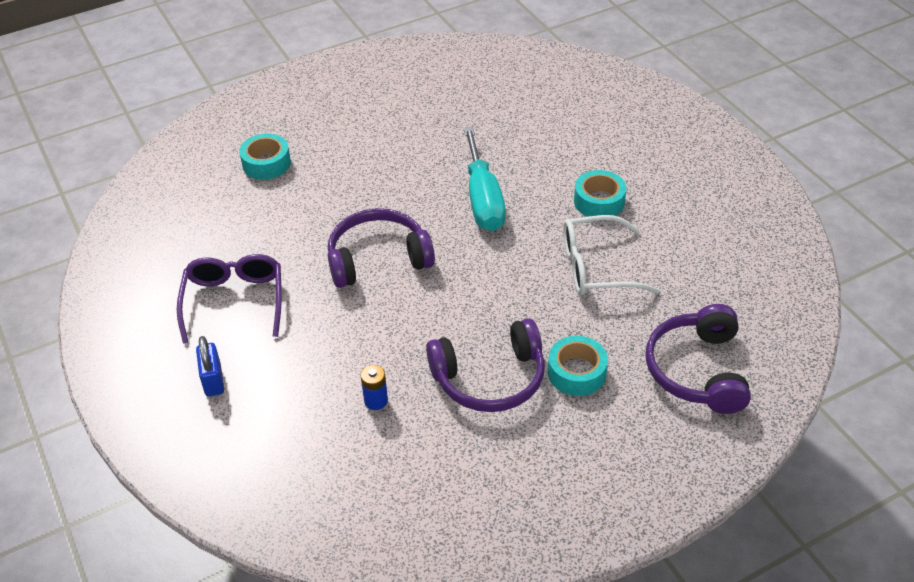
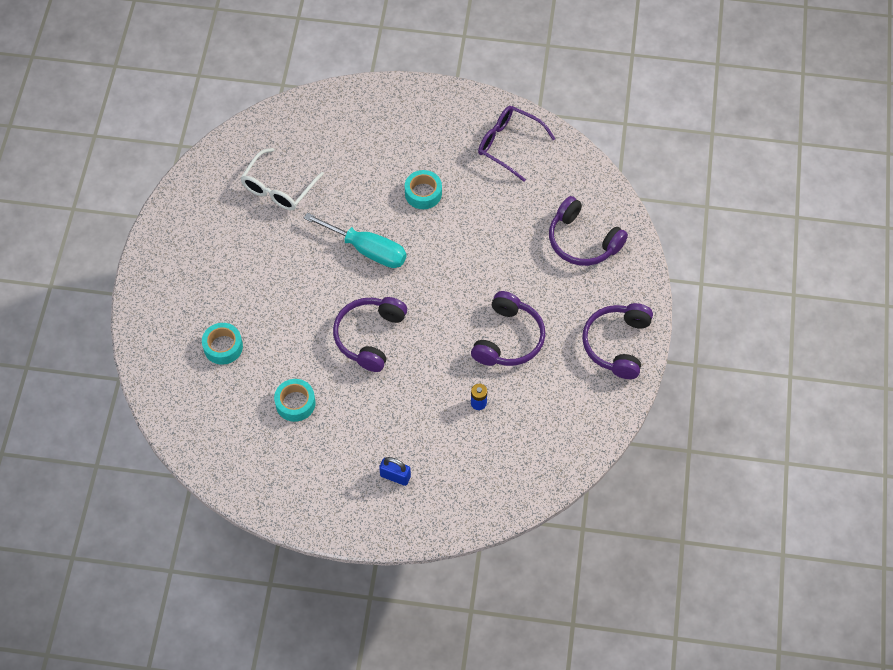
camera: 55 degrees left, 15 degrees up
purple glasses [177,254,282,343] -> purple glasses moved to [478,106,555,182]
turquoise tape [548,336,608,396] -> turquoise tape moved to [274,379,315,422]
white glasses [563,215,660,295] -> white glasses moved to [241,148,324,210]
none -> purple headphones [582,303,653,379]

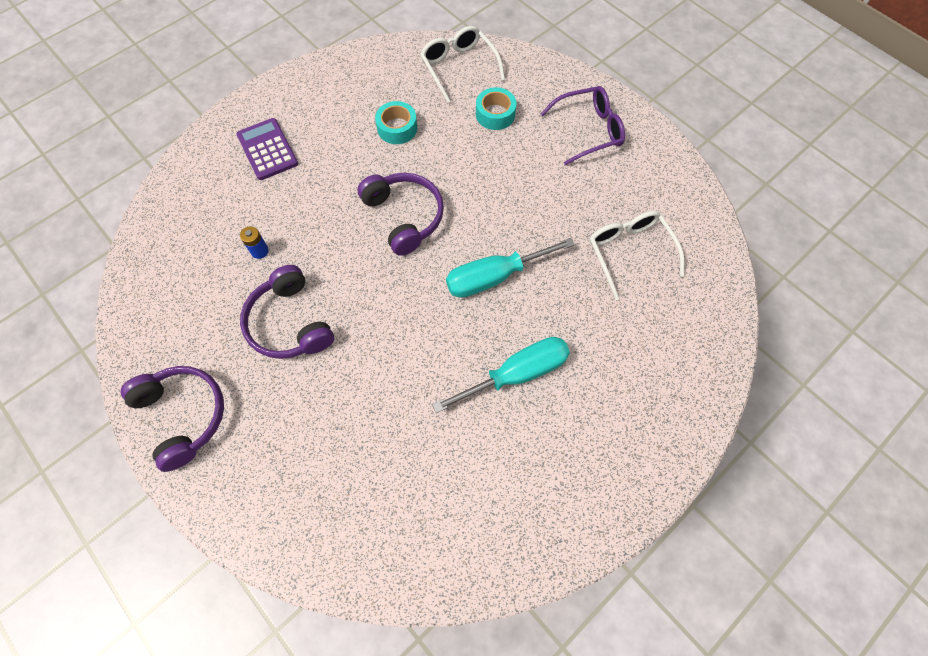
camera: 130 degrees right, 5 degrees up
blue padlock [379,457,411,486] -> purple calculator [236,118,298,180]
turquoise tape [405,170,442,209] -> turquoise screwdriver [432,337,570,413]
purple glasses [478,106,555,182] -> purple glasses moved to [540,86,625,165]
purple headphones [549,196,628,266] -> none
none -> white glasses [420,26,505,103]

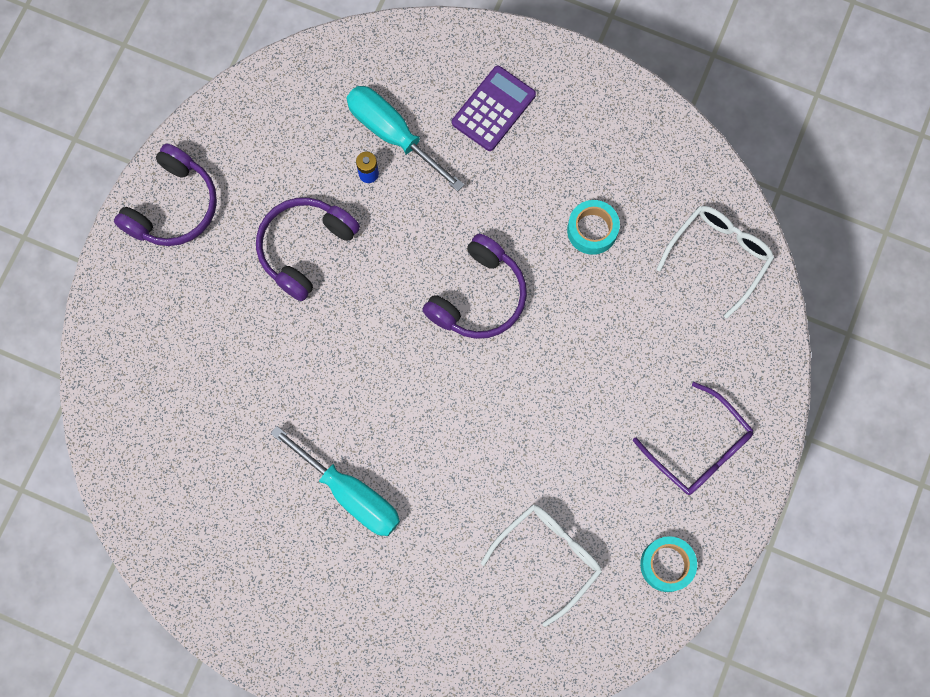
camera: 65 degrees right, 10 degrees up
turquoise screwdriver [446,238,575,298] -> turquoise screwdriver moved to [346,86,464,192]
turquoise tape [476,87,517,130] -> turquoise tape moved to [640,536,697,592]

